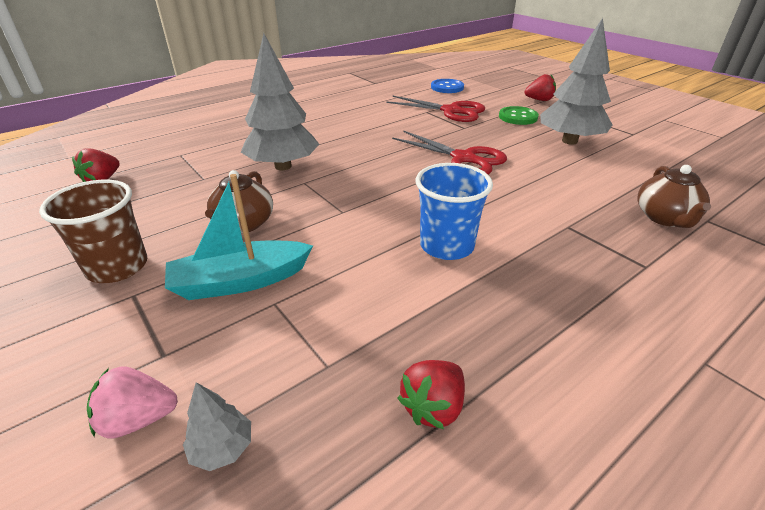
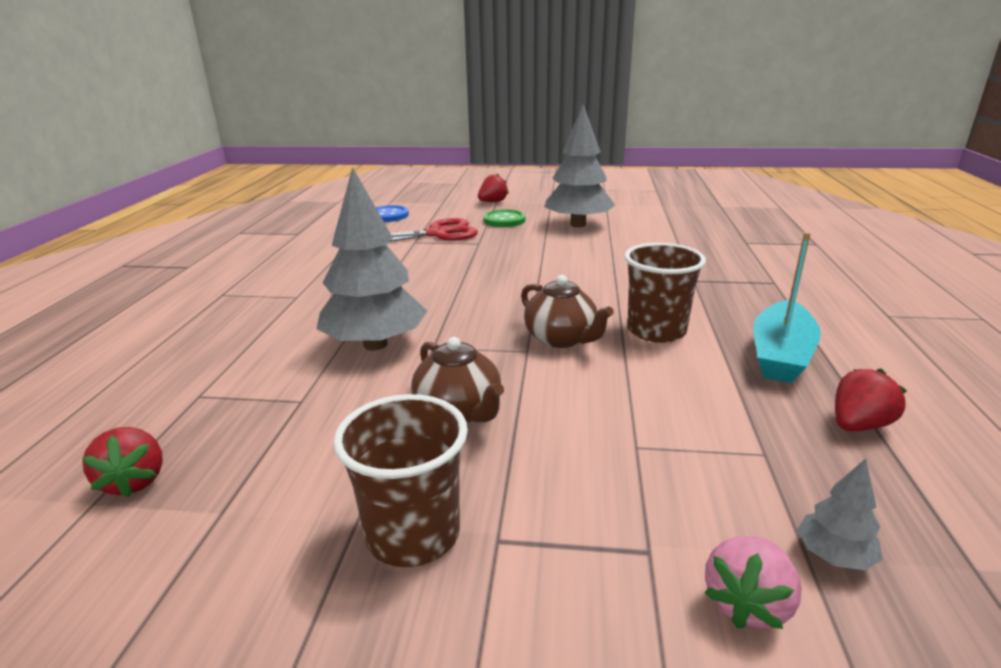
camera: 45 degrees left, 10 degrees down
turquoise boat [165,174,313,300] -> turquoise boat moved to [753,232,821,383]
red scissors [392,130,507,175] -> none
red strawberry [398,360,465,429] -> red strawberry turned 120 degrees counterclockwise [835,369,907,431]
blue cup [416,163,493,260] -> brown cup [625,243,706,343]
brown teapot [638,165,711,228] -> brown teapot moved to [521,275,614,348]

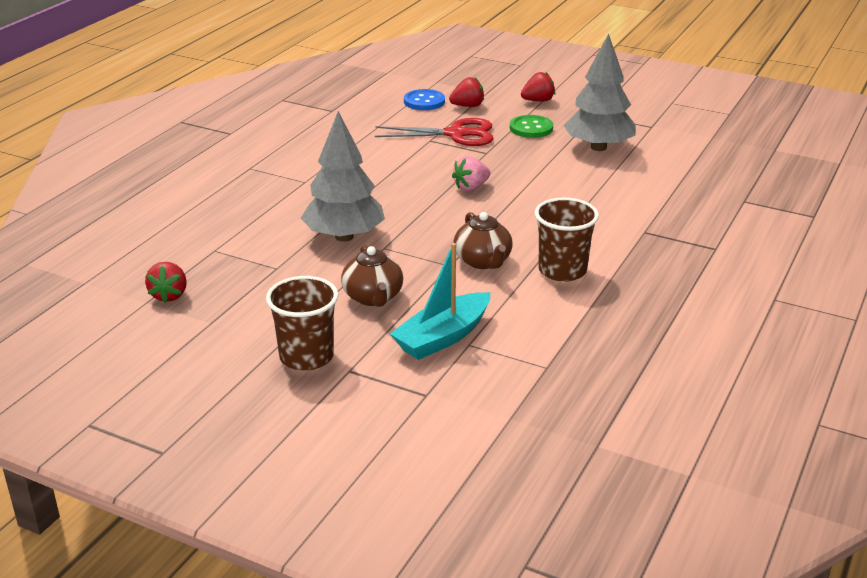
camera: 20 degrees right, 5 degrees up
pink strawberry [704,536,802,629] -> pink strawberry moved to [452,156,491,191]
turquoise boat [753,232,821,383] -> turquoise boat moved to [390,243,490,360]
grey tree [797,459,883,570] -> none
red strawberry [835,369,907,431] -> red strawberry moved to [449,77,484,107]

